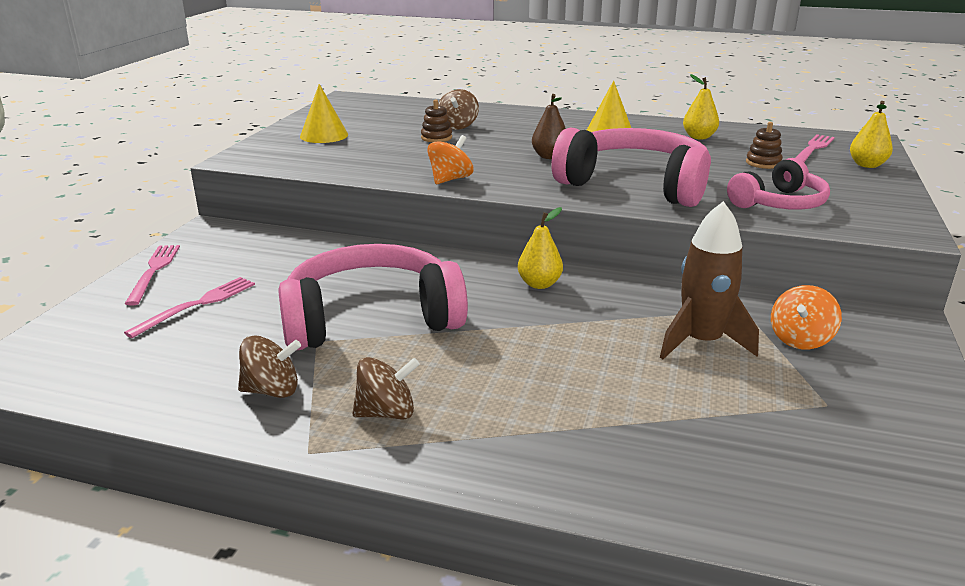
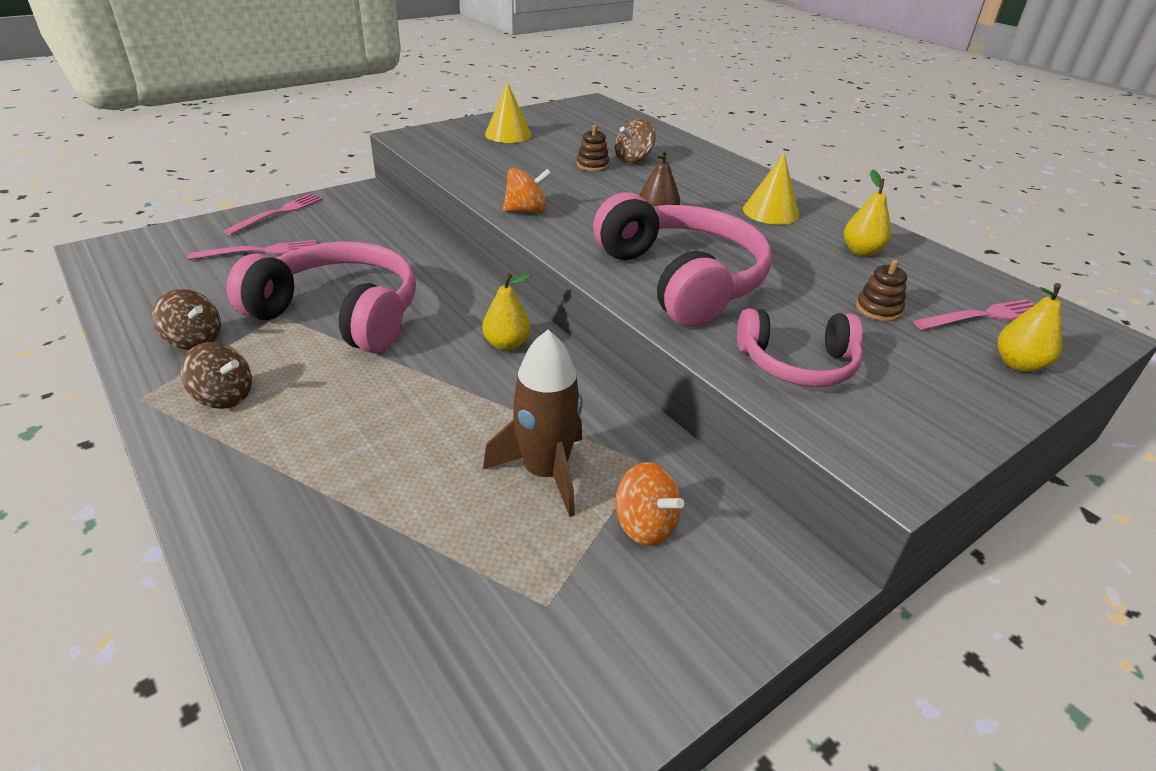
camera: 35 degrees right, 10 degrees up
orange spinning top [771,285,842,349] -> orange spinning top turned 120 degrees counterclockwise [616,462,684,546]

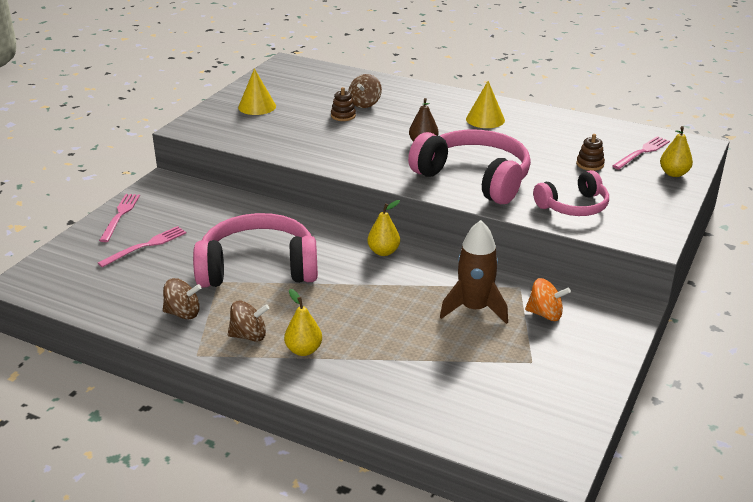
camera: 25 degrees left, 5 degrees down
orange spinning top [503,168,551,213] -> none
yellow pear [844,169,891,256] -> yellow pear moved to [284,289,322,356]

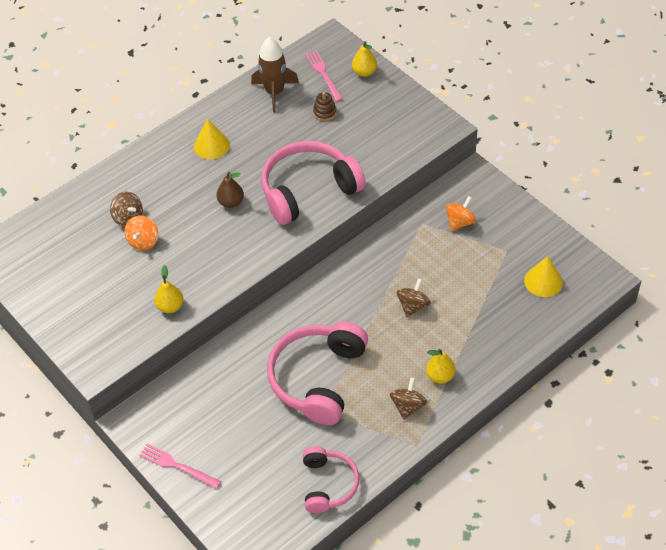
camera: 65 degrees left, 20 degrees up
pink fork [98,226,187,267] -> none
brown spinning top [163,278,201,319] -> brown spinning top moved to [397,278,431,317]
yellow cone [238,68,276,115] -> yellow cone moved to [524,256,563,297]
brown stacking toy [331,87,356,121] -> orange spinning top [125,215,158,250]
yellow pear [367,200,400,256] -> yellow pear moved to [154,265,184,313]
brown rocket [440,220,508,324] -> brown rocket moved to [251,37,299,113]
pink headphones [533,170,609,216] -> pink headphones moved to [303,447,359,513]

